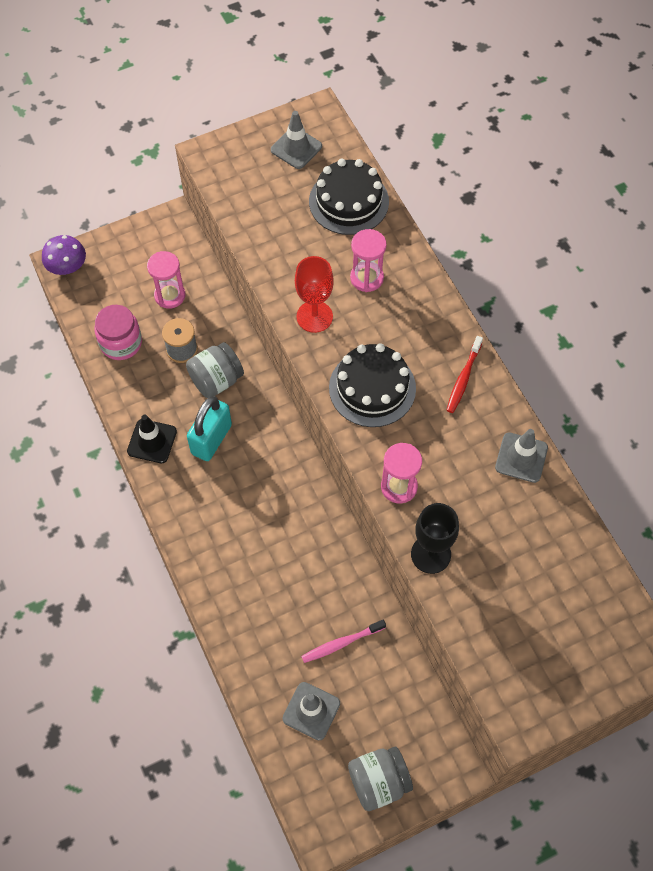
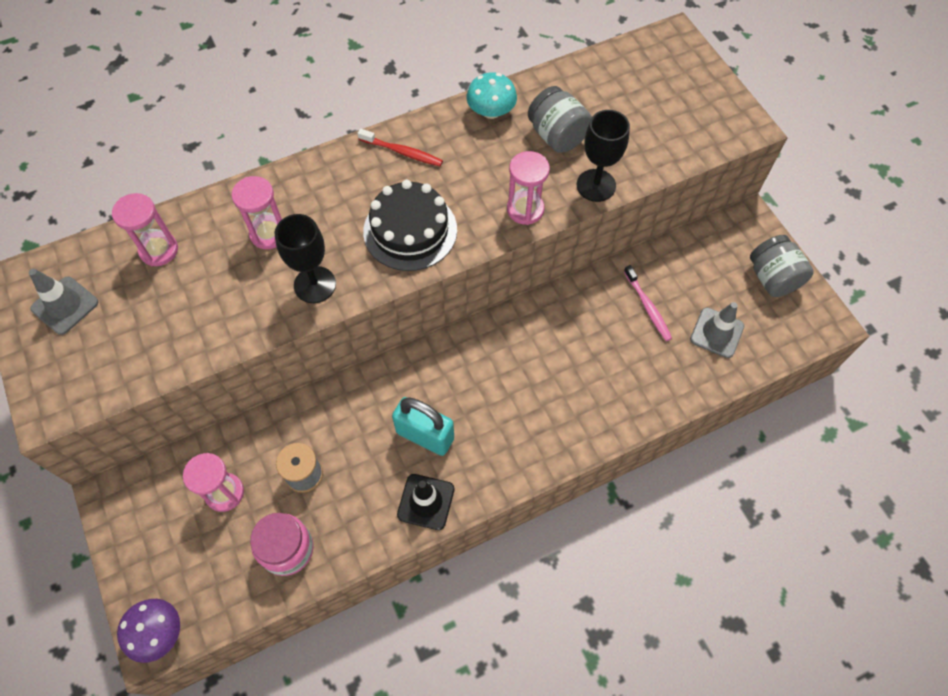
camera: 90 degrees left, 0 degrees up
grey jar [186,342,244,398] -> grey jar moved to [528,86,592,153]
red goblet [295,256,334,333] -> black goblet [275,214,336,303]
black cake [309,158,389,235] -> pink hourglass [112,193,178,266]
grey traffic cone [495,429,548,483] -> turquoise mushroom [467,72,517,119]

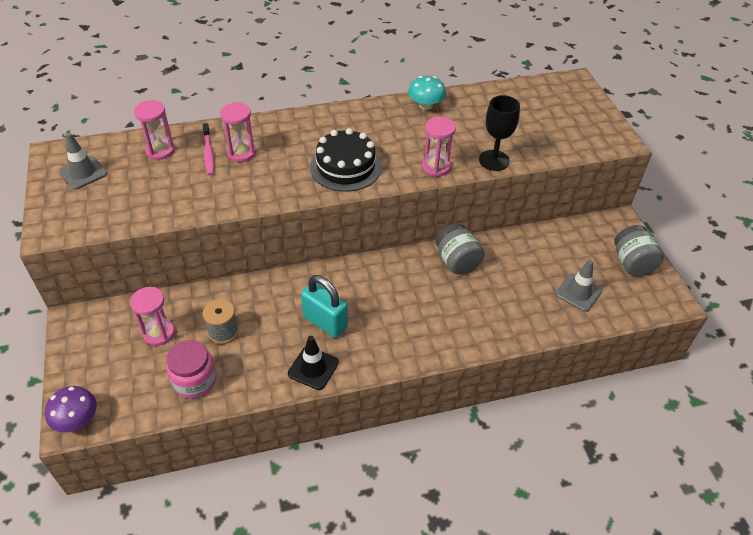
camera: 10 degrees right, 15 degrees down
black goblet [275,214,336,303] -> none
red toothbrush [357,128,443,166] -> none
grey jar [528,86,592,153] -> grey jar moved to [436,224,485,275]
pink toothbrush [624,265,672,341] -> pink toothbrush moved to [203,123,214,175]

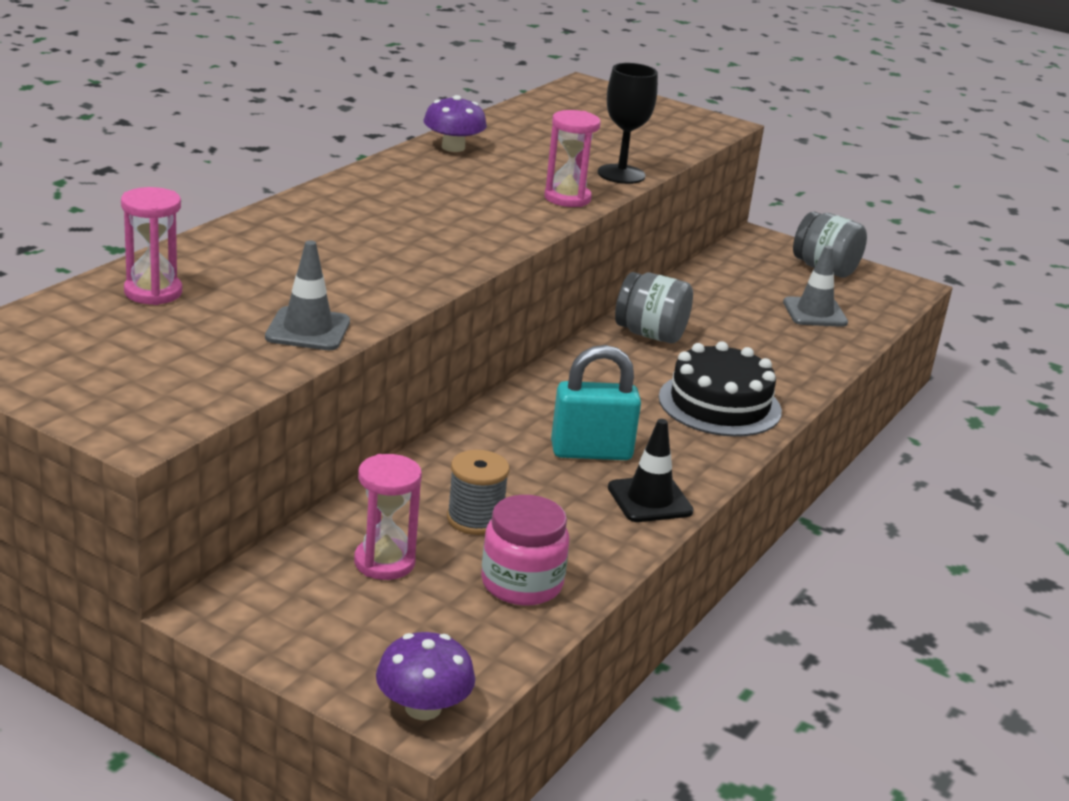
camera: 45 degrees left, 20 degrees down
grey traffic cone [59,133,108,190] -> grey traffic cone moved to [265,240,350,350]
pink toothbrush [203,123,214,175] -> none
pink hourglass [220,102,256,162] -> none
black cake [310,128,382,192] -> black cake moved to [659,341,782,437]
turquoise mushroom [408,76,446,110] -> purple mushroom [424,95,487,152]

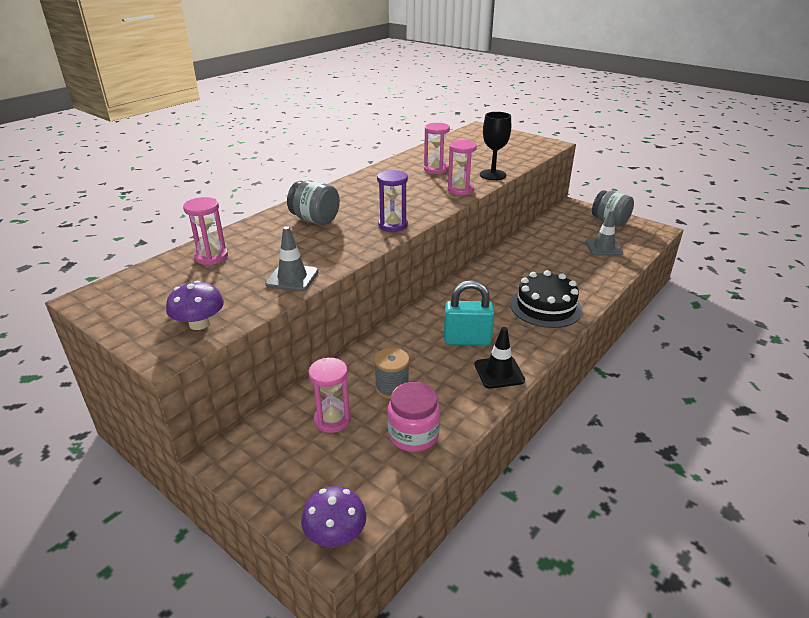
camera: 10 degrees right, 5 degrees up
purple mushroom [424,95,487,152] -> purple mushroom moved to [166,281,224,330]
grey jar [615,272,693,343] -> grey jar moved to [287,180,340,225]
none -> purple hourglass [377,170,408,232]
none -> pink hourglass [424,123,450,174]

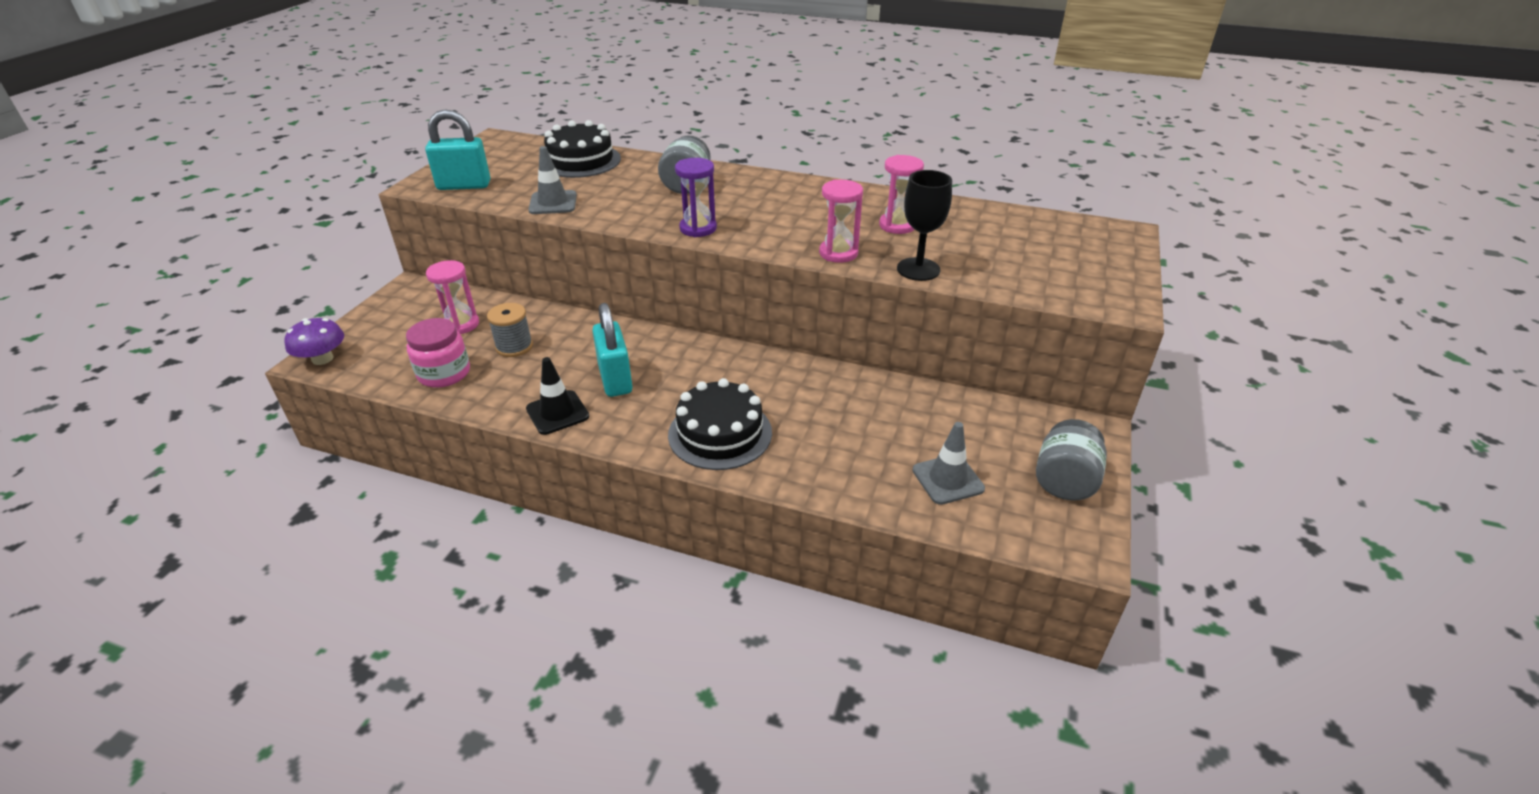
camera: 70 degrees right, 5 degrees up
purple mushroom [166,281,224,330] -> turquoise padlock [425,109,490,190]
pink hourglass [183,197,228,265] -> black cake [544,120,621,178]

